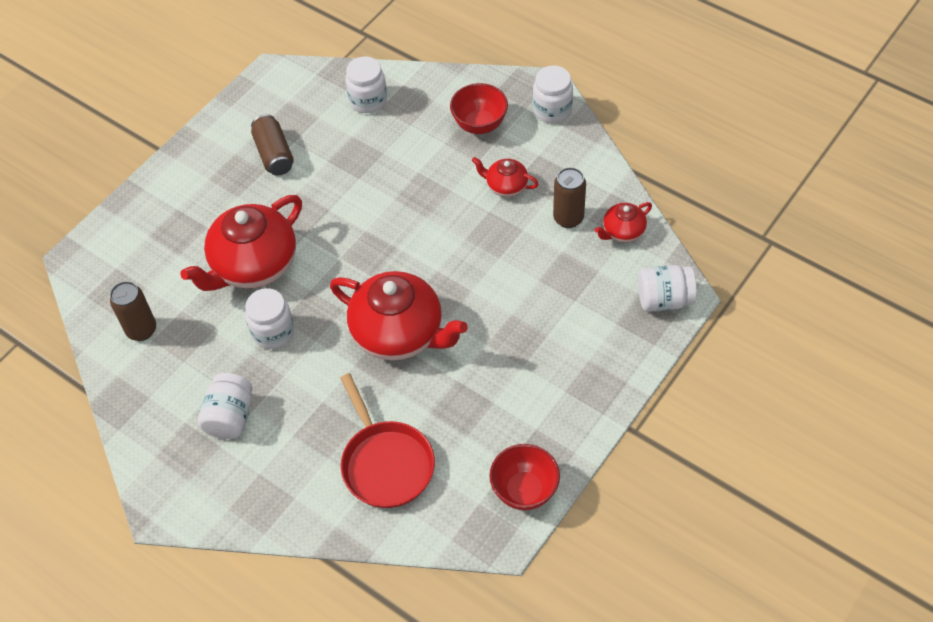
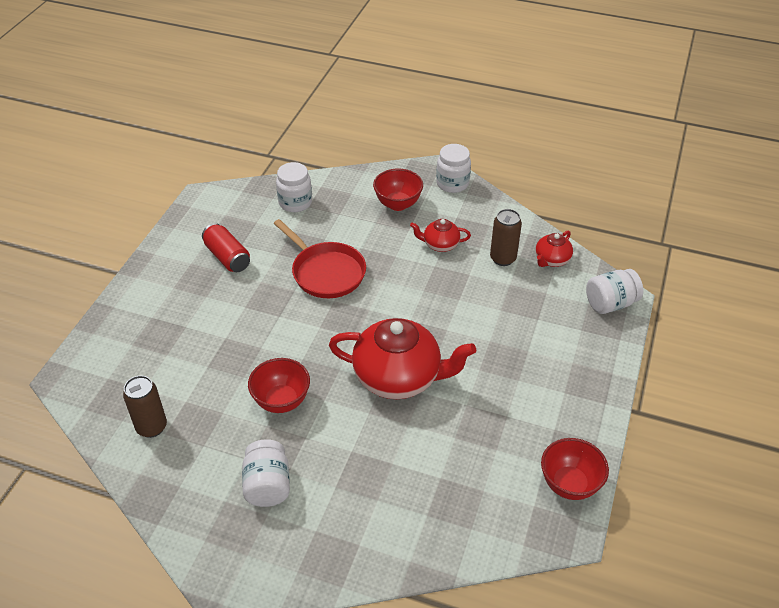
camera: 20 degrees left, 10 degrees down
red teapot [180,195,302,291] -> none
white jar [245,288,294,349] -> red bowl [248,358,310,413]
brown can [251,114,294,176] -> red can [202,223,250,272]
red pan [340,373,435,508] -> red pan moved to [273,219,366,298]

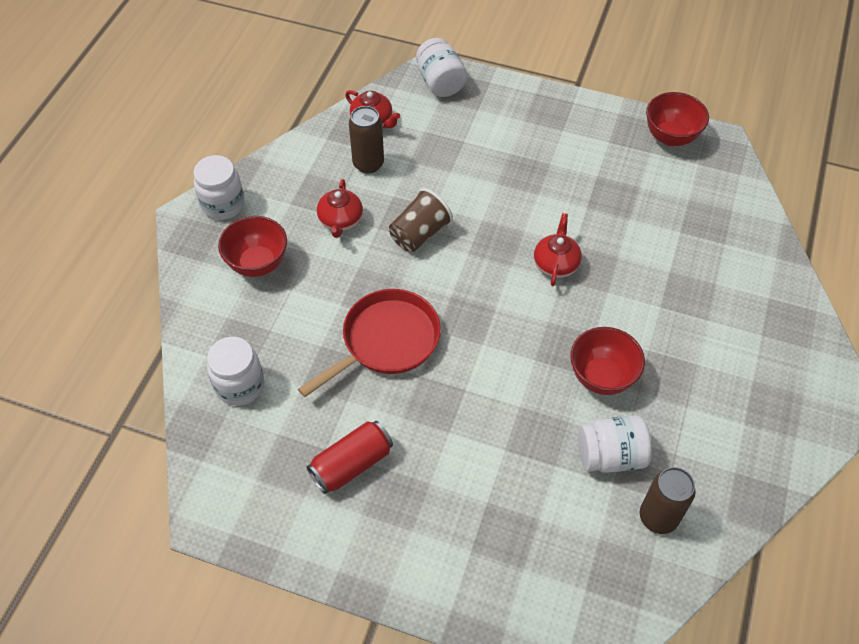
camera: 90 degrees left, 10 degrees up
white jar [242,439,290,507] -> white jar moved to [578,415,652,473]
red teapot [329,318,476,399] -> red teapot [534,213,582,286], size x0.48
none -> brown cup [389,188,453,252]

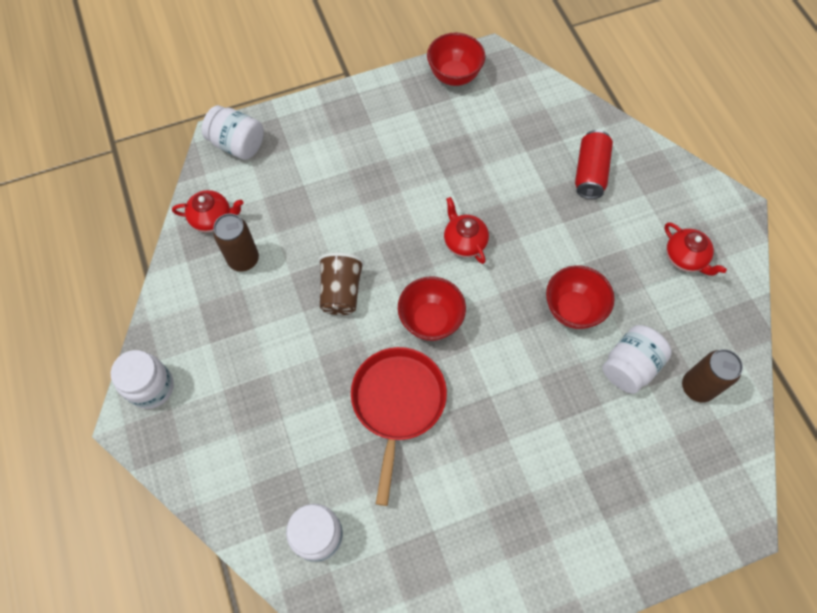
camera: 40 degrees left, 10 degrees up
red bowl [218,216,287,277] -> red bowl moved to [398,276,466,341]
red can [307,421,393,494] -> red can moved to [575,130,613,199]
red teapot [317,179,363,238] -> red teapot moved to [664,222,727,276]

